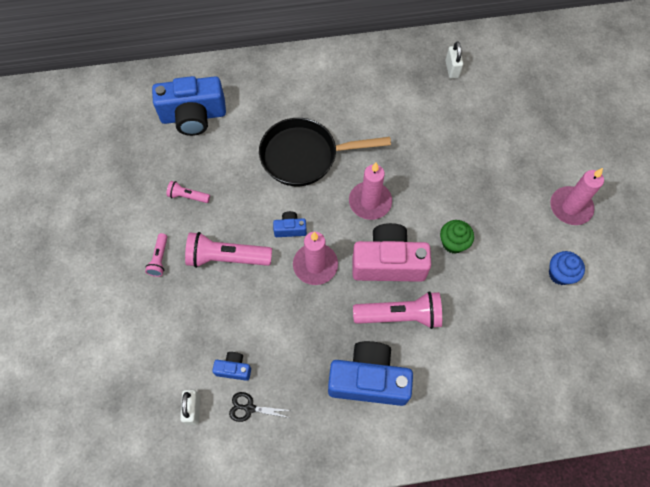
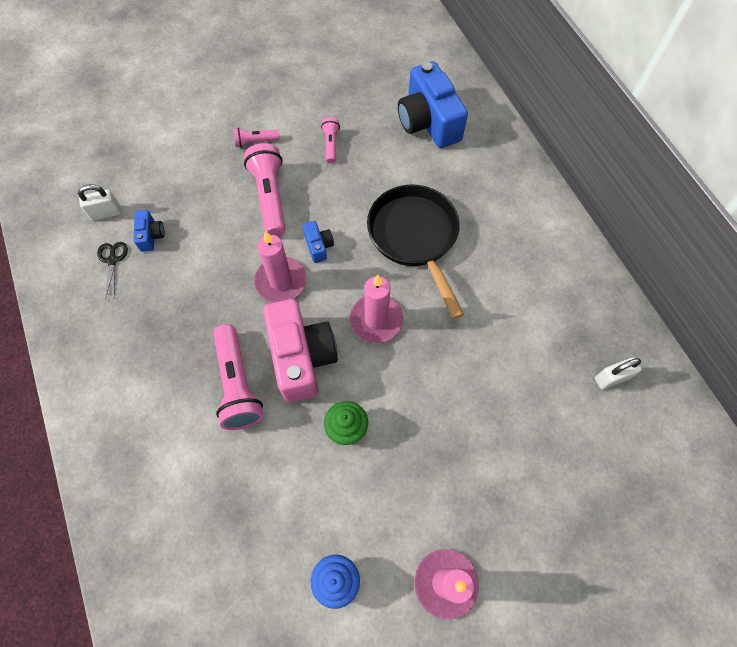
camera: 75 degrees right, 0 degrees up
blue camera [328,341,413,406] -> none

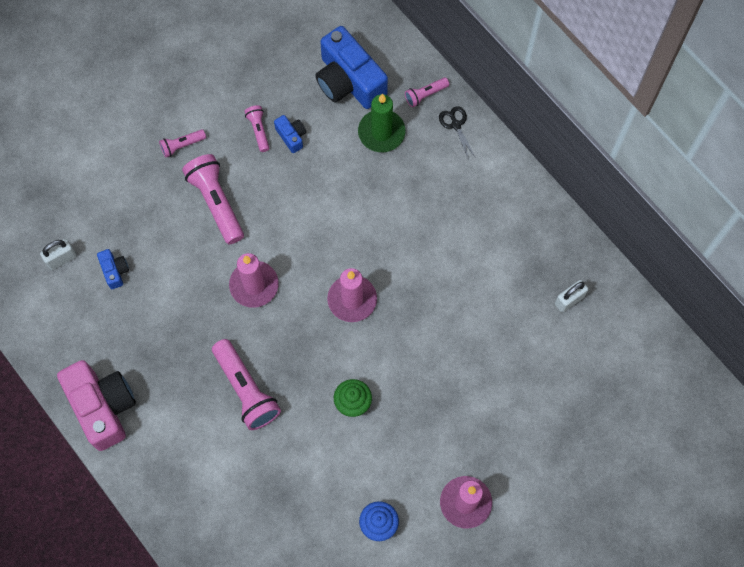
camera: 15 degrees left, 5 degrees up
black scissors [97,242,128,300] -> black scissors moved to [439,106,475,160]
pink camera [263,299,338,402] -> pink camera moved to [57,360,136,451]
blue camera [303,221,334,263] -> blue camera moved to [274,115,306,153]
black pan [367,184,464,319] -> none
none -> green candle [358,94,405,152]
none -> pink flashlight [405,77,449,107]

